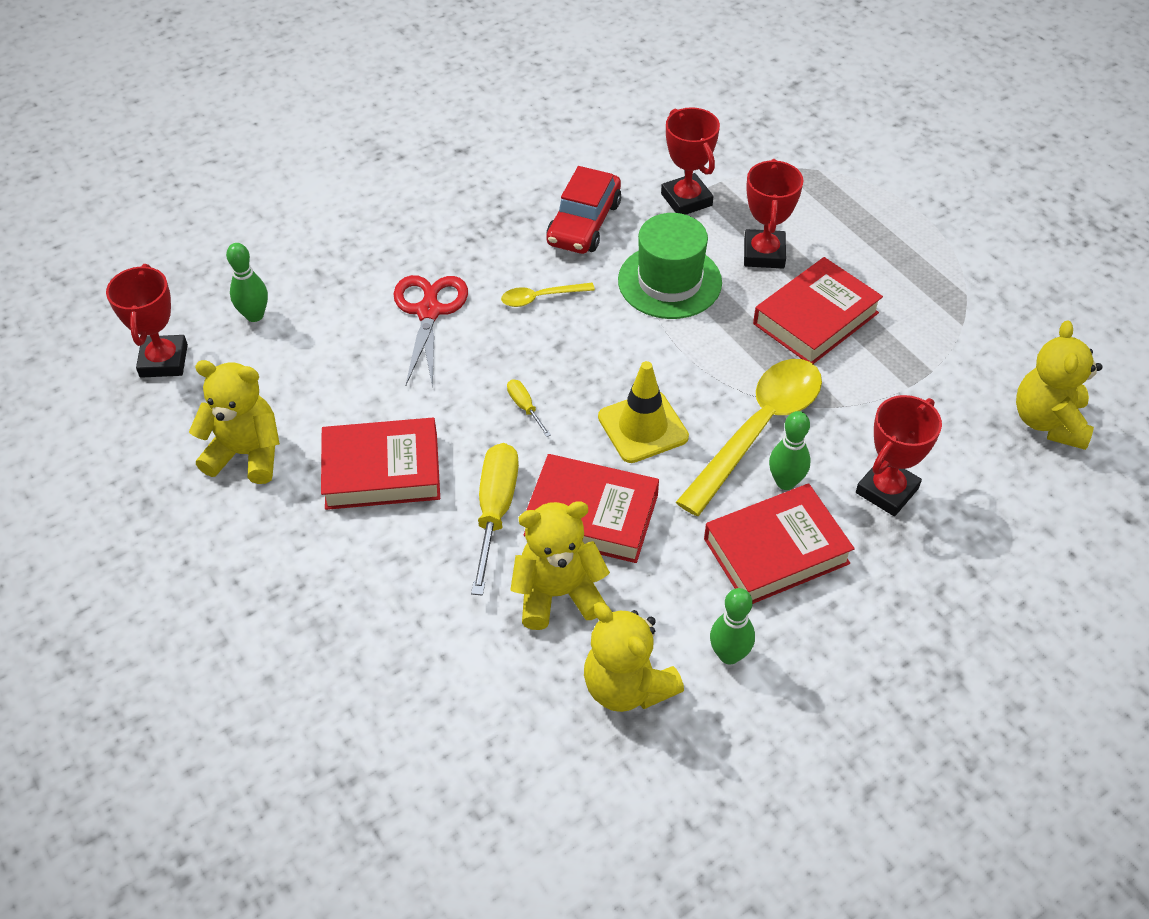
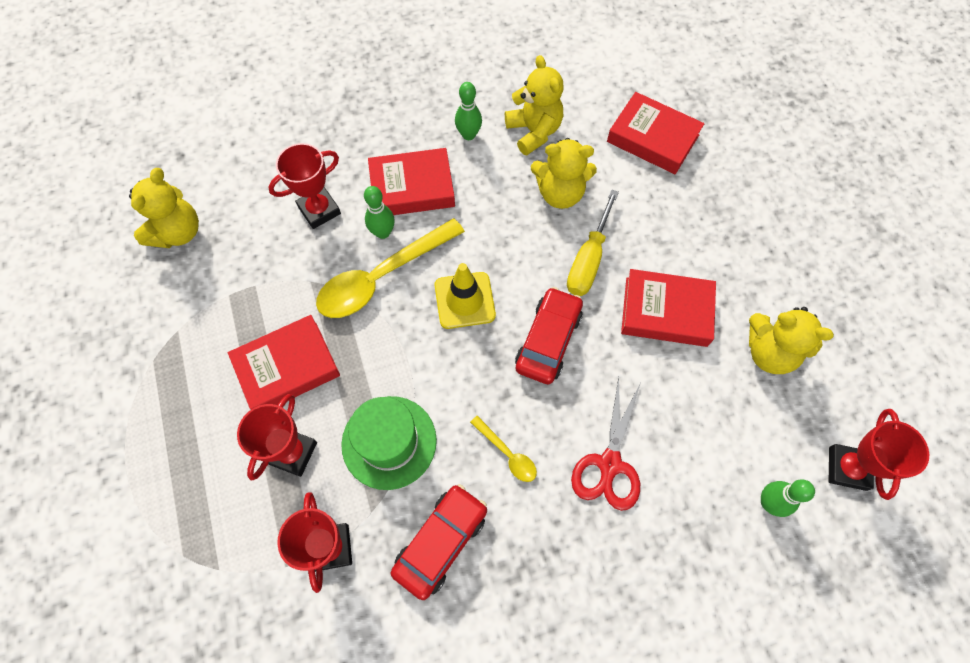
camera: 165 degrees left, 15 degrees up
yellow spoon [501,283,595,307] -> yellow spoon turned 45 degrees clockwise [470,416,537,482]
yellow screwdriver [507,380,551,437] -> red car [515,287,583,385]
red book [523,454,659,563] -> red book moved to [607,92,705,174]

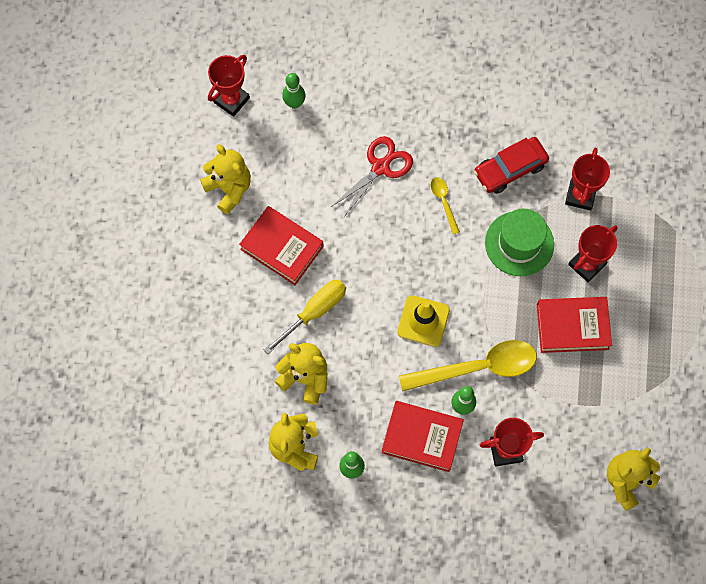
camera: 155 degrees left, 5 degrees up
red car [515,287,583,385] -> none
red book [607,92,705,174] -> none

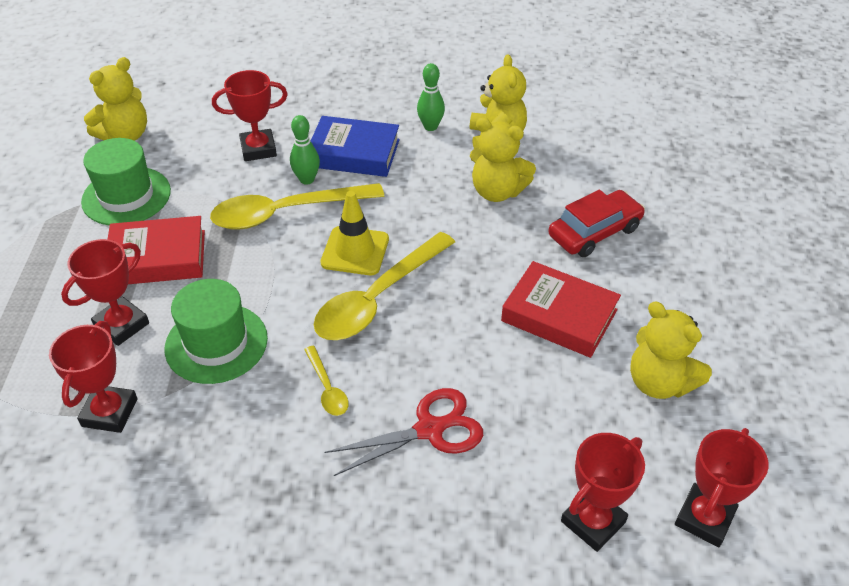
camera: 175 degrees right, 25 degrees down
yellow screwdriver [264,280,346,354] -> none
green bowling pin [282,73,306,109] -> red trophy [561,433,645,552]
red scissors [331,136,413,218] -> red scissors turned 150 degrees counterclockwise [324,388,483,476]
red book [381,401,464,472] -> blue book [311,116,400,177]
red car [474,137,549,194] -> red car moved to [548,189,645,257]
none -> green hat [81,138,171,226]
none -> yellow spoon [314,232,455,340]

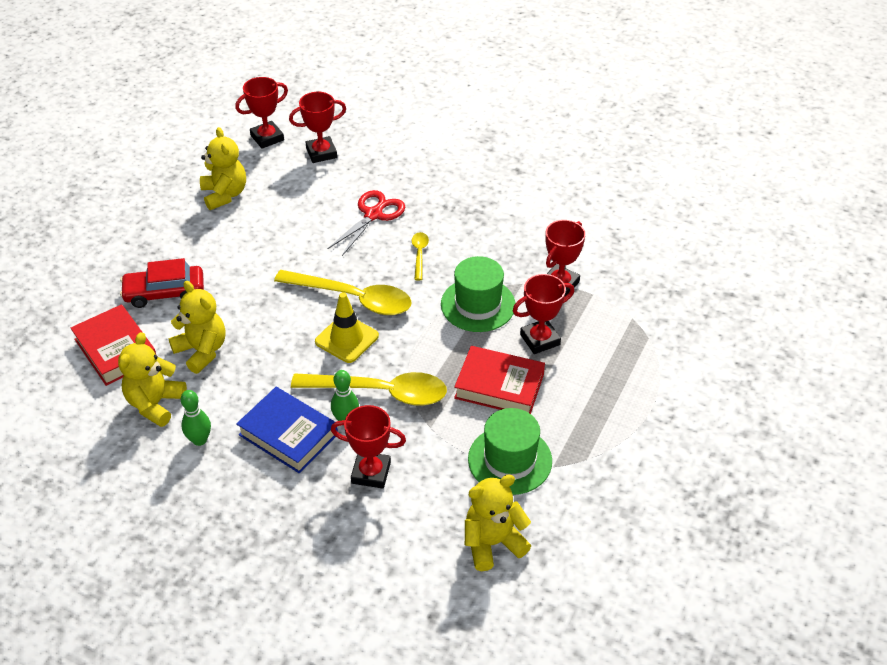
camera: 155 degrees left, 0 degrees up
yellow spoon [314,232,455,340] -> yellow spoon turned 45 degrees clockwise [274,270,412,315]
red scissors [324,388,483,476] -> red scissors turned 120 degrees clockwise [328,190,405,256]
red book [501,261,621,358] -> red book moved to [71,304,156,386]

